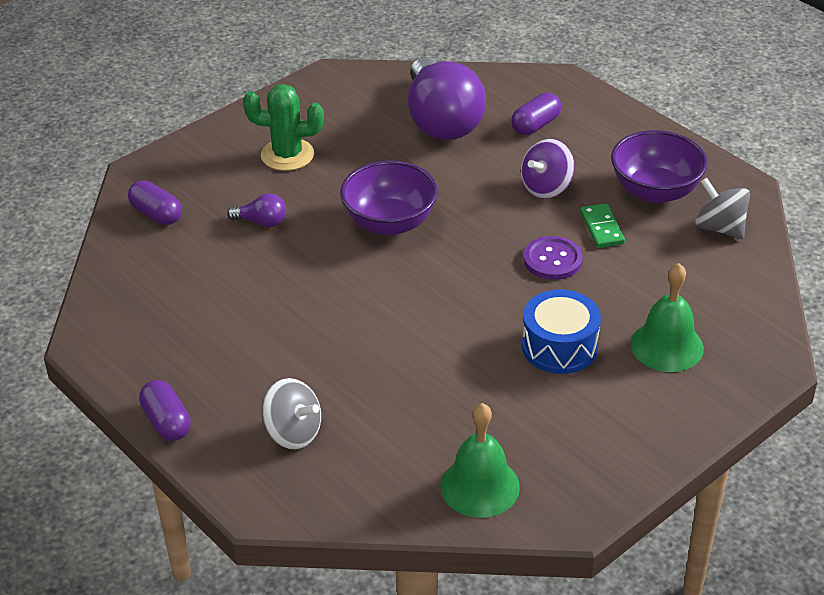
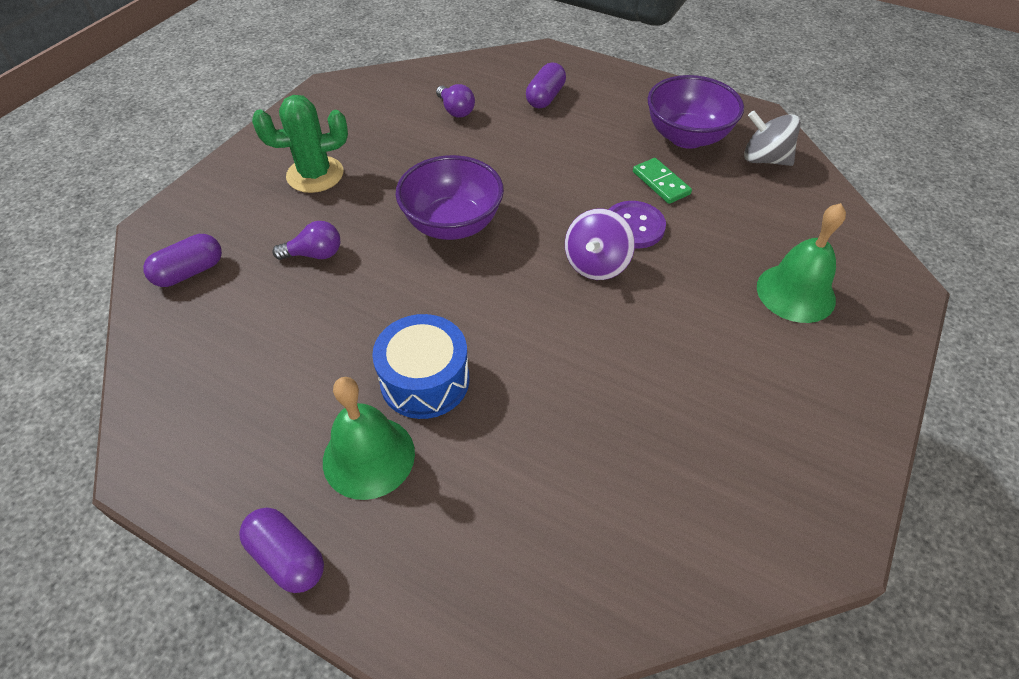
camera: 20 degrees left, 10 degrees up
purple capsule [128,180,182,225] -> purple capsule turned 60 degrees counterclockwise [143,234,222,287]
grey spinning top [261,378,321,450] -> none
purple light bulb [408,57,486,140] -> purple light bulb [436,84,475,118], size x0.41
green bell [440,403,520,518] -> green bell moved to [323,377,415,500]
purple spinning top [521,139,575,199] -> purple spinning top moved to [565,208,635,280]
blue drum [522,289,601,374] -> blue drum moved to [372,314,469,419]

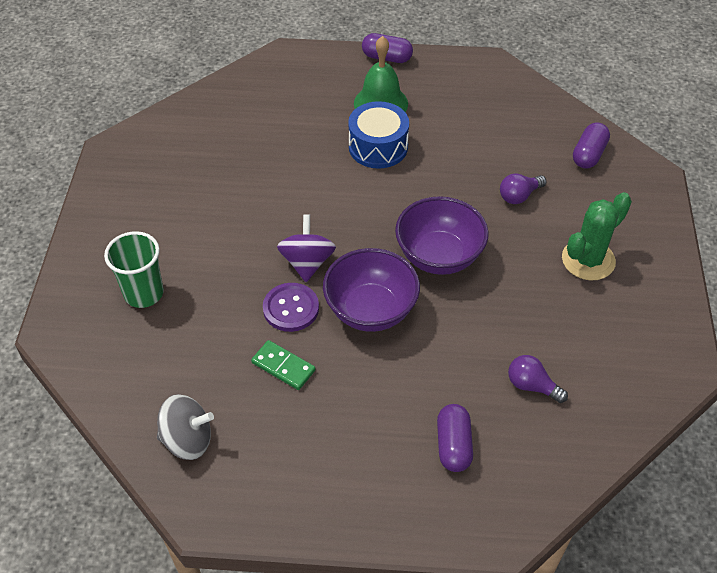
camera: 155 degrees right, 0 degrees up
purple bowl [647,75,744,149] -> purple bowl moved to [323,248,420,332]
green bell [757,203,846,323] -> green cup [104,231,164,308]

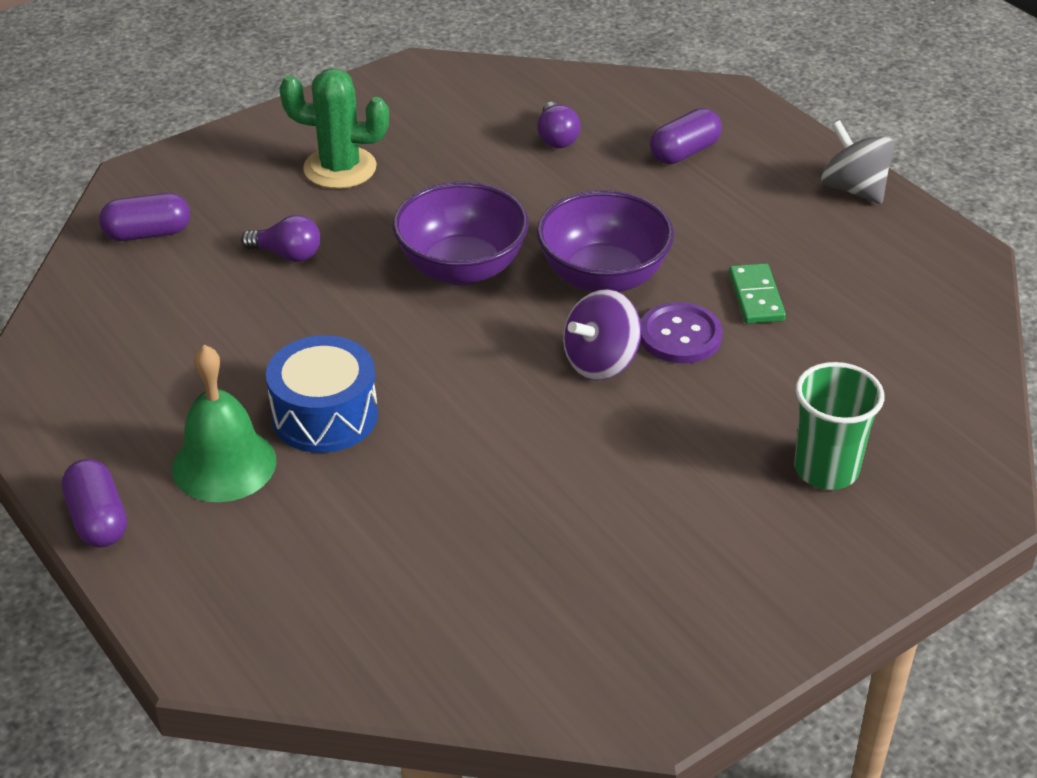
camera: 130 degrees left, 10 degrees down
grey spinning top [157,394,214,460] -> grey spinning top moved to [821,120,895,204]

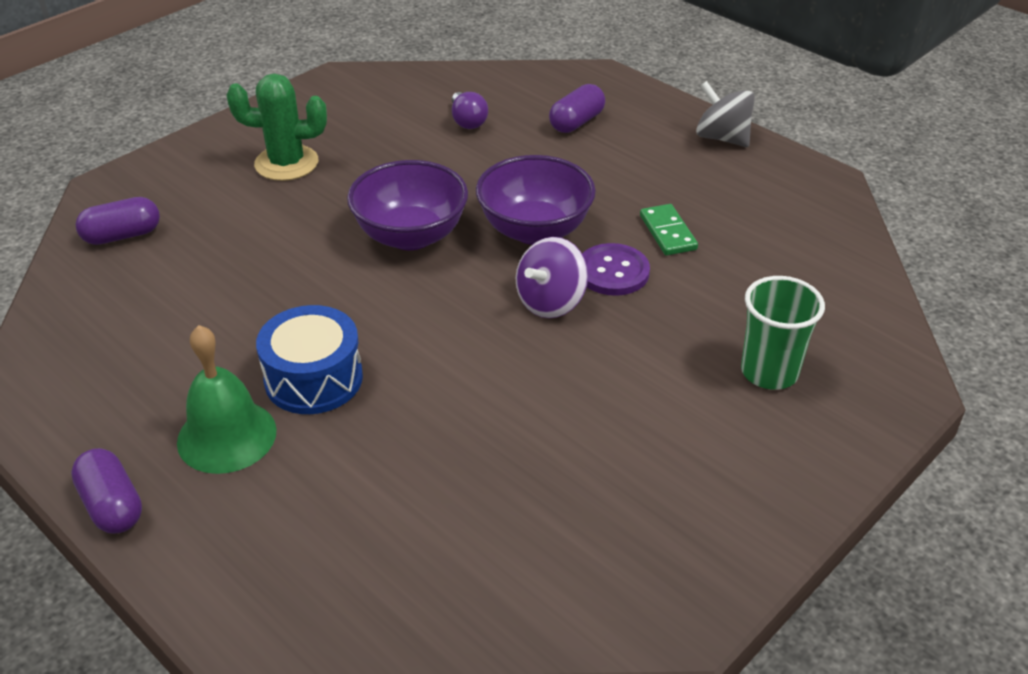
camera: 10 degrees left, 0 degrees up
purple light bulb [241,215,321,262] -> none

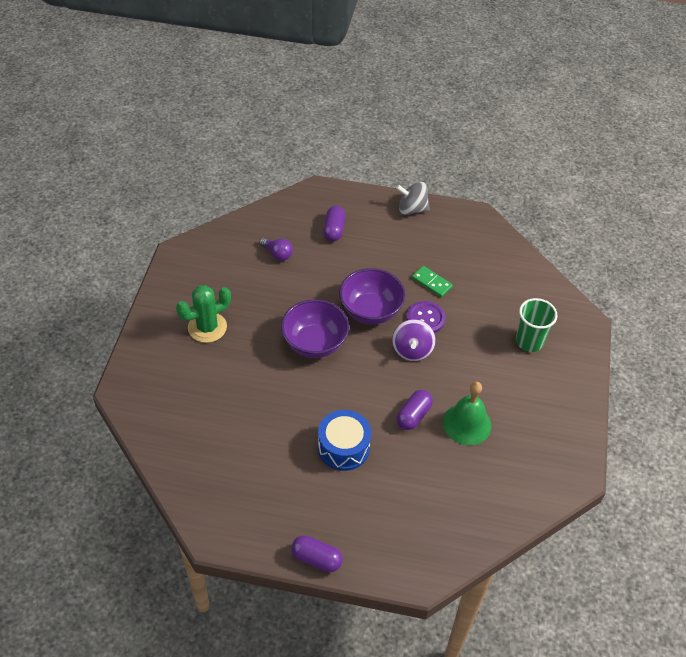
camera: 35 degrees left, 10 degrees up
purple capsule [76,197,160,245] -> purple capsule moved to [396,390,433,430]
green bell [177,325,277,474] -> green bell moved to [443,382,491,445]

